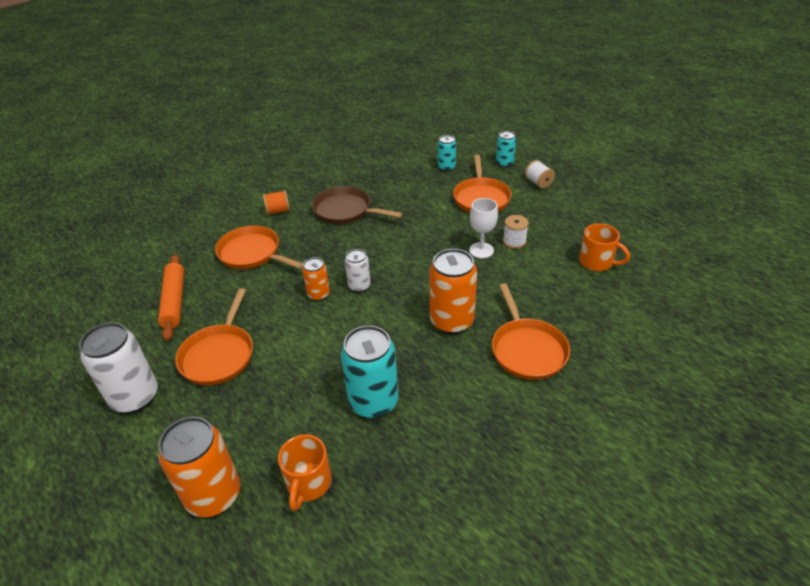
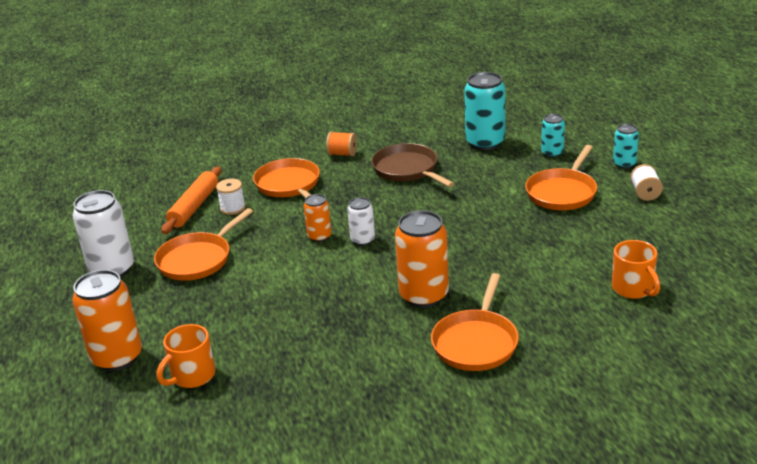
camera: 30 degrees right, 10 degrees down
turquoise can [341,326,398,418] -> turquoise can moved to [464,72,505,150]
white goblet [469,198,498,258] -> none
white spool [503,215,529,249] -> white spool moved to [216,179,246,215]

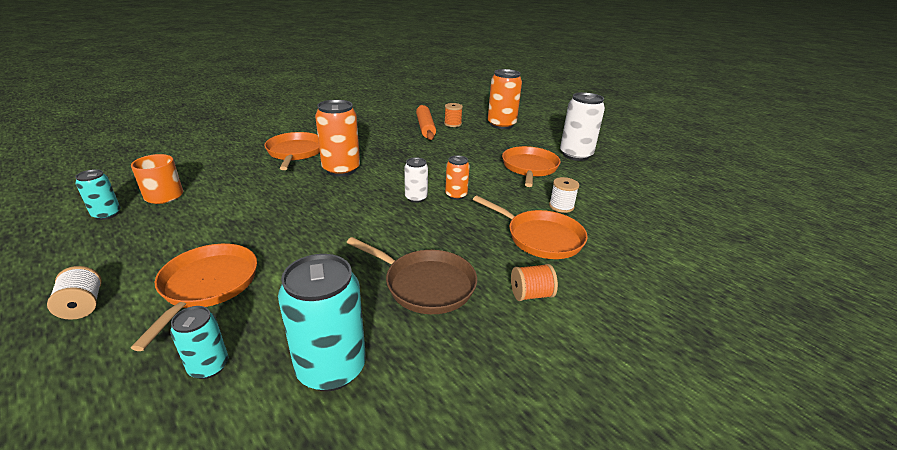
camera: 150 degrees right, 0 degrees up
orange mug [157,324,215,388] -> orange spool [444,103,463,127]
orange rolling pin [161,166,221,234] -> orange rolling pin moved to [416,105,436,140]
turquoise can [613,124,639,169] -> turquoise can moved to [75,169,120,220]

